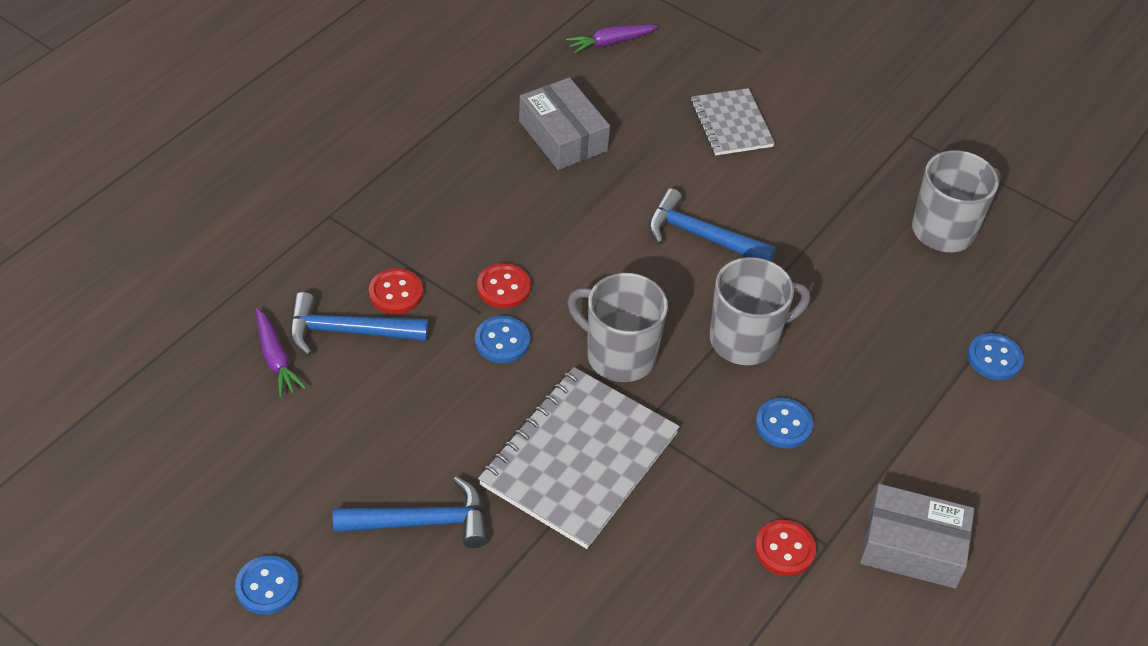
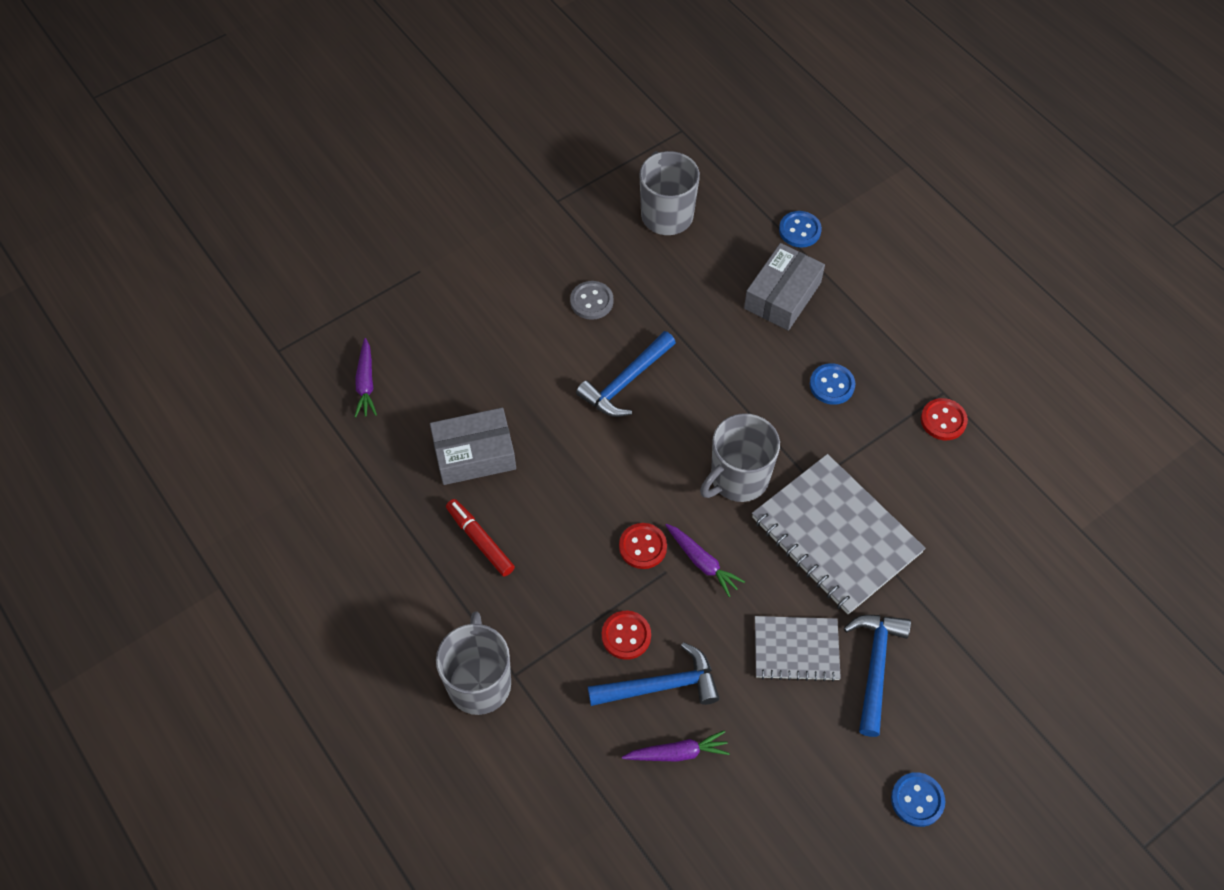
camera: 70 degrees left, 10 degrees up
blue hammer [289,292,428,356] -> blue hammer turned 120 degrees counterclockwise [588,642,720,706]
blue button [475,316,530,363] -> purple carrot [666,524,745,597]
grey notebook [691,88,775,155] -> grey notebook moved to [755,616,841,682]
grey mug [710,257,810,365] -> grey mug moved to [436,611,511,715]
grey box [860,484,974,589] -> grey box moved to [744,243,825,331]
none -> red marker [446,499,515,577]
none -> grey button [570,281,614,320]

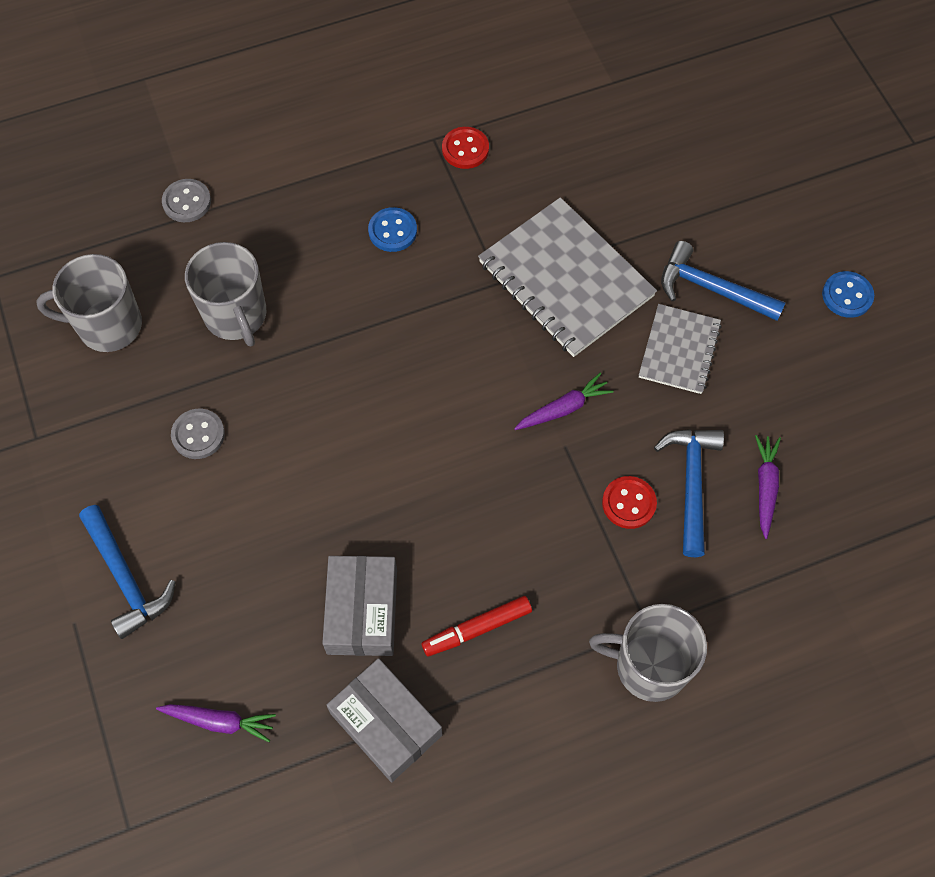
camera: 75 degrees left, 5 degrees up
blue hammer [576,331,676,417] -> blue hammer moved to [79,505,176,639]
red button [619,523,667,569] -> none
grey mug [700,413,780,502] -> grey mug moved to [185,242,267,346]
grey box [744,243,825,331] -> grey box moved to [326,658,442,782]
grey notebook [752,454,926,614] -> grey notebook turned 75 degrees clockwise [478,197,657,357]
blue button [779,211,822,248] -> grey button [162,179,211,222]

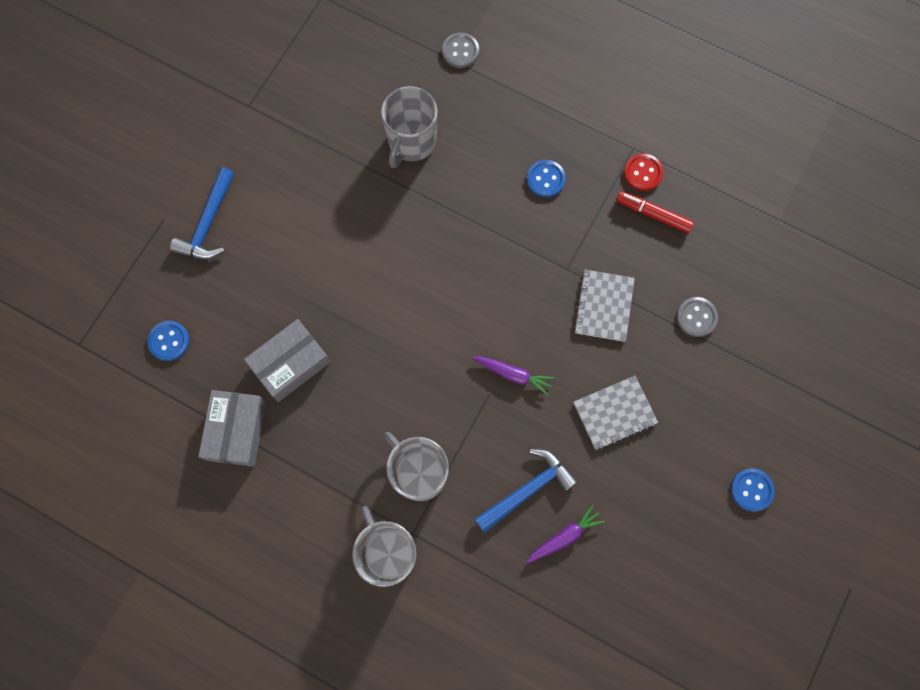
camera: 50 degrees right, 10 degrees up
grey mug [36,254,142,352] -> grey mug moved to [384,432,449,501]
purple carrot [156,704,276,742] -> blue button [147,321,190,361]
grey button [171,409,225,459] -> grey button moved to [677,297,718,337]
red marker [421,596,532,657] -> red marker moved to [616,191,694,233]
grey notebook [478,197,657,357] -> grey notebook [574,270,635,342], size x0.57
red button [602,476,657,529] -> none
blue hammer [661,241,786,321] -> none

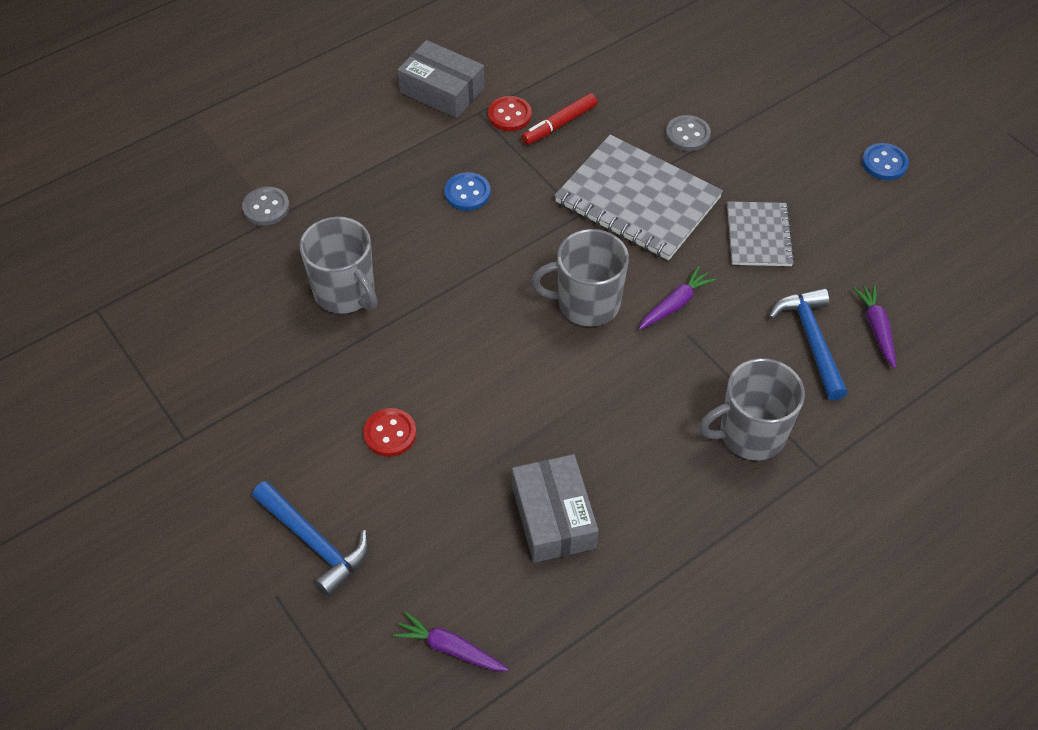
camera: 65 degrees left, 20 degrees down
blue button [147,321,190,361] -> purple carrot [393,612,509,671]
grey box [198,390,266,467] -> grey box moved to [397,40,485,118]
grey mug [352,506,416,587] -> grey mug moved to [531,229,629,327]
grey notebook [574,270,635,342] -> grey notebook [554,134,723,260], size x1.74
none -> red button [363,408,417,457]

